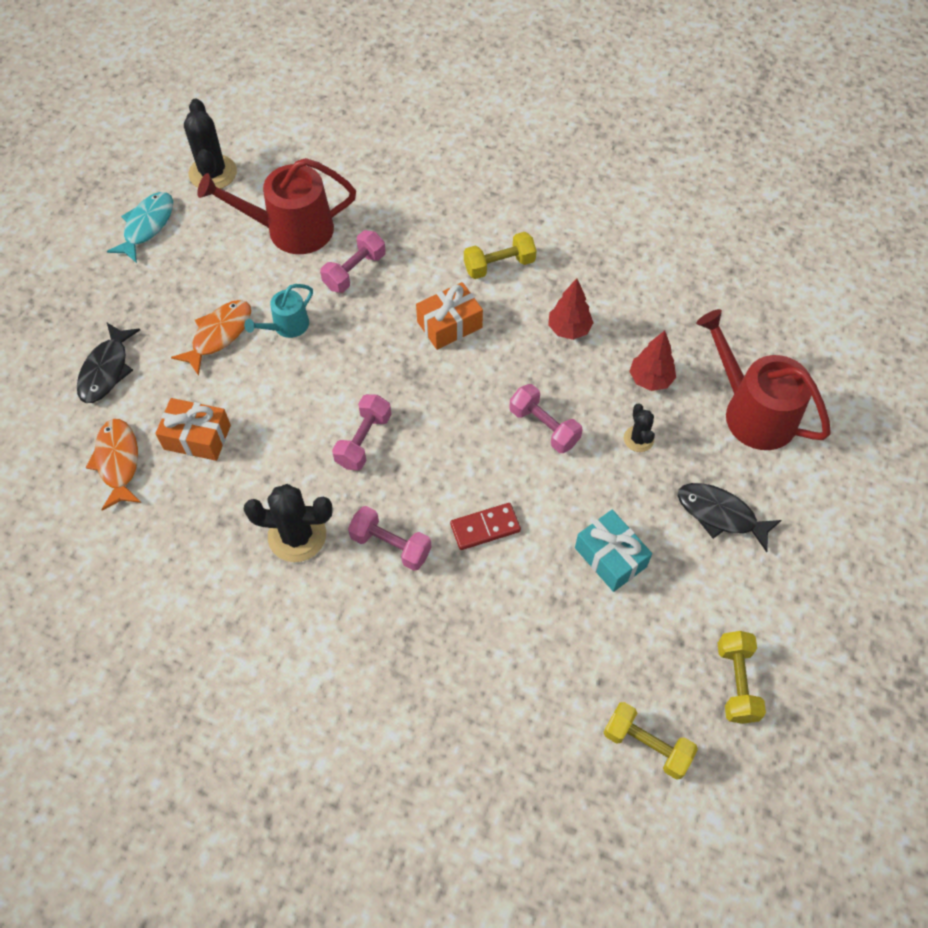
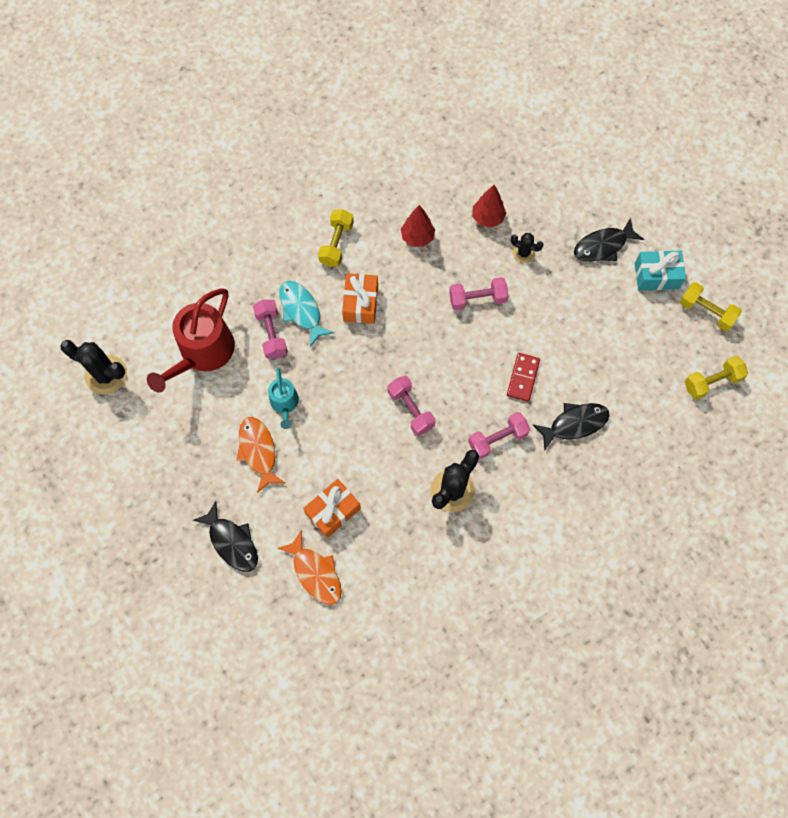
camera: 55 degrees left, 10 degrees up
orange fish [86,419,141,511] -> orange fish turned 150 degrees counterclockwise [277,530,342,605]
turquoise fish [107,192,173,263] -> turquoise fish moved to [279,281,334,347]
turquoise gift [575,510,652,592] -> turquoise gift moved to [635,251,686,291]
red watering can [696,309,831,450] -> none
none -> black fish [533,403,610,451]

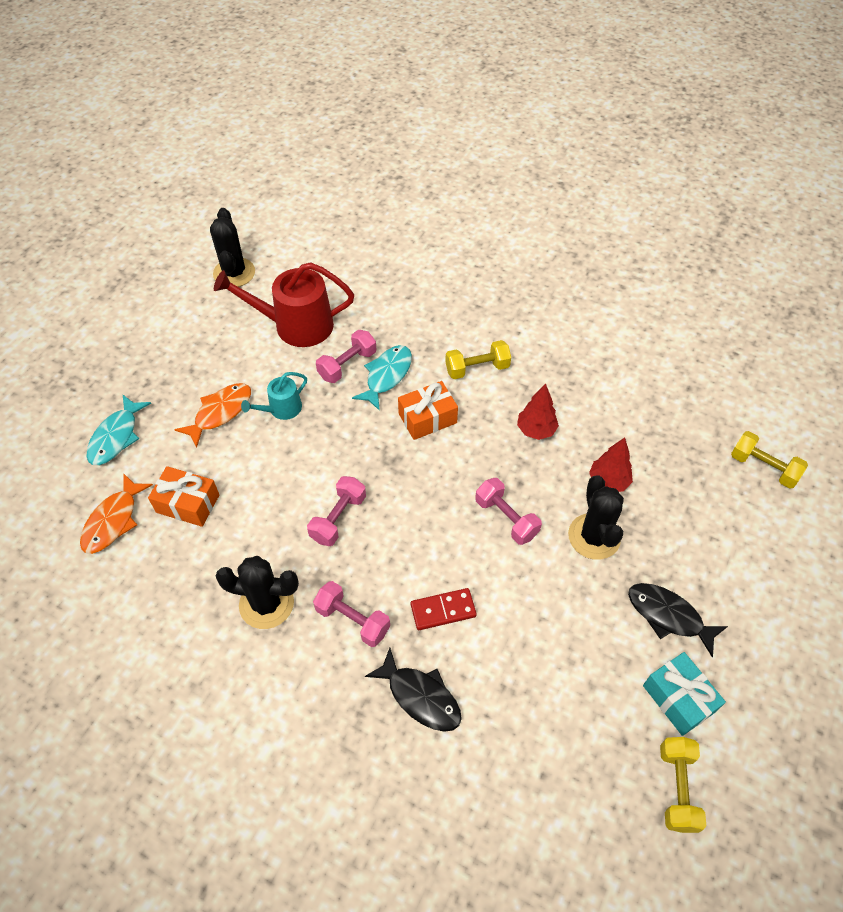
camera: 60 degrees right, 15 degrees down
black fish [193,501,258,572] -> turquoise fish [86,395,151,465]
black cactus [511,233,543,263] -> black cactus [568,475,624,560], size x1.82
yellow dumbbell [685,356,748,399] -> yellow dumbbell moved to [731,431,808,489]

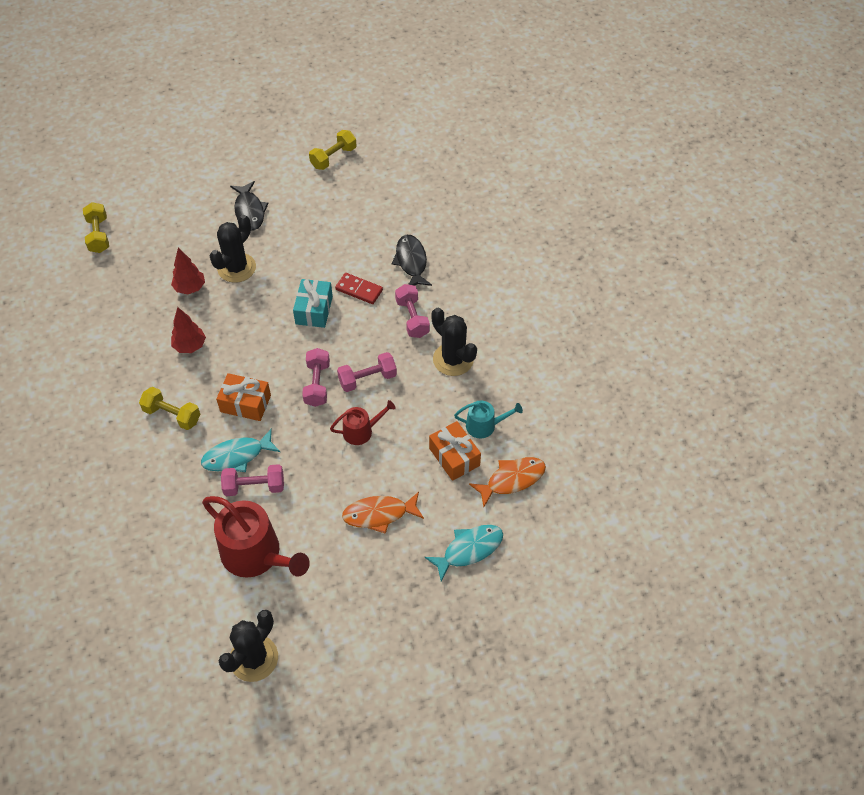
camera: 140 degrees left, 0 degrees up
turquoise watering can [241,372,307,420] -> turquoise watering can moved to [454,400,523,438]
pink dumbbell [475,478,542,545] -> pink dumbbell moved to [302,348,330,407]
turquoise gift [643,652,726,736] -> turquoise gift moved to [293,279,333,328]
none -> red watering can [330,400,395,445]

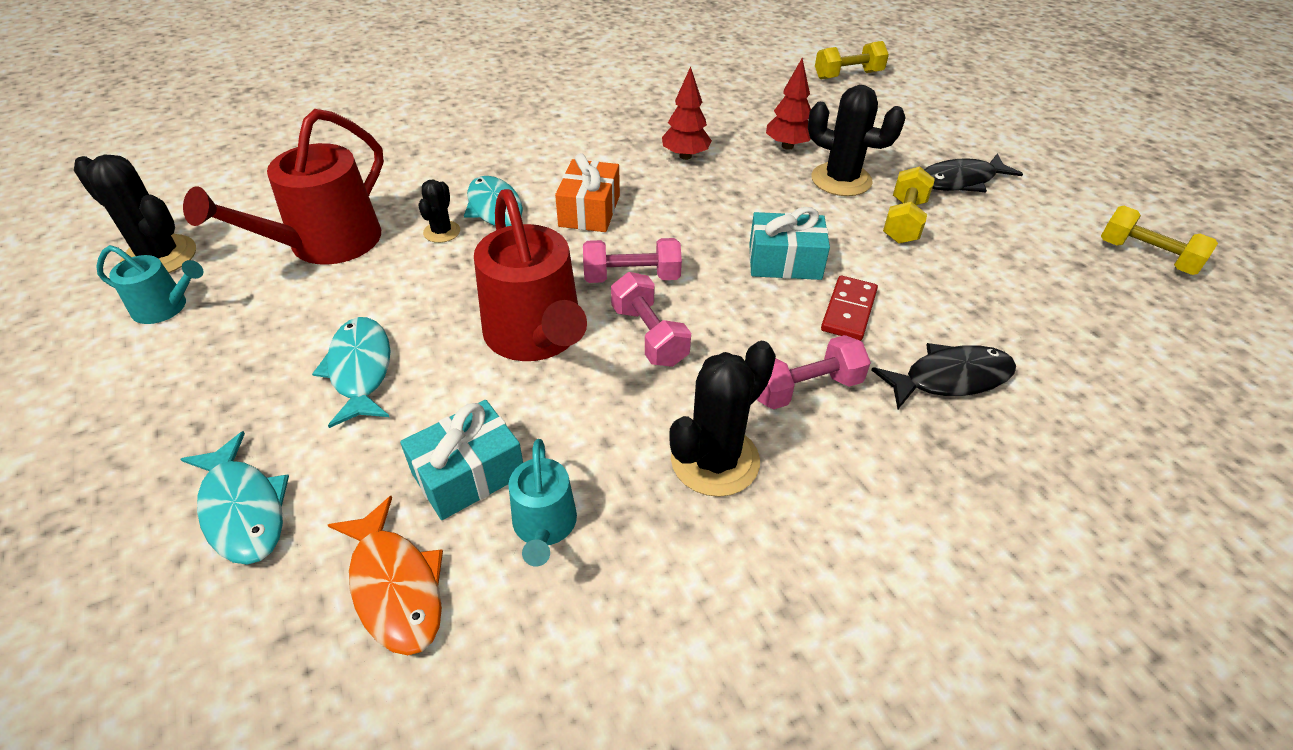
camera: 85 degrees right, 10 degrees down
yellow dumbbell [139,387,200,430] -> yellow dumbbell moved to [883,166,935,244]
pink dumbbell [221,464,284,496] -> black cactus [418,180,460,243]
red watering can [330,400,395,445] -> red watering can [474,189,587,361], size x1.91
orange fish [342,492,424,534] -> turquoise fish [312,317,390,428]
orange gift [429,421,481,481] -> turquoise gift [400,400,523,520]
none -> turquoise watering can [96,245,204,324]

